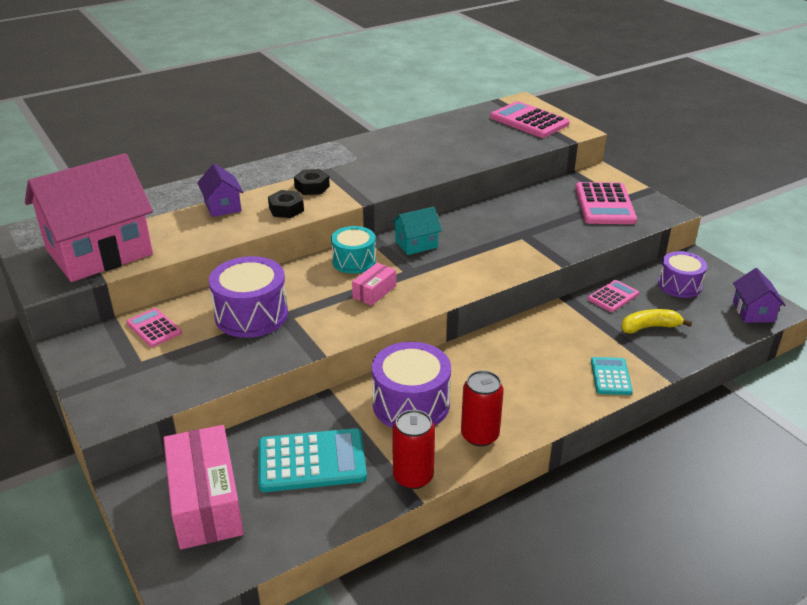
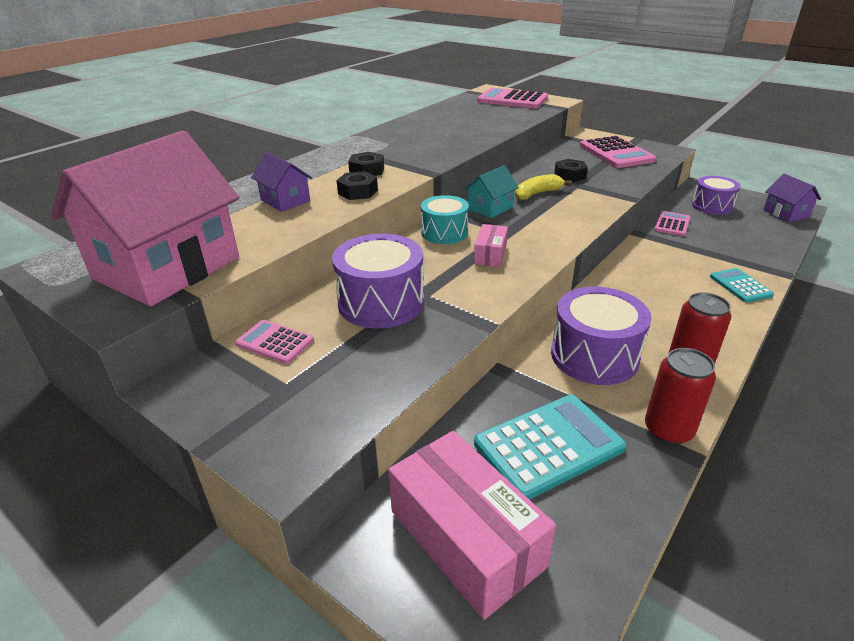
camera: 20 degrees left, 0 degrees up
yellow banana [621,309,692,334] -> yellow banana moved to [515,174,572,200]
none -> black nut [554,159,588,182]

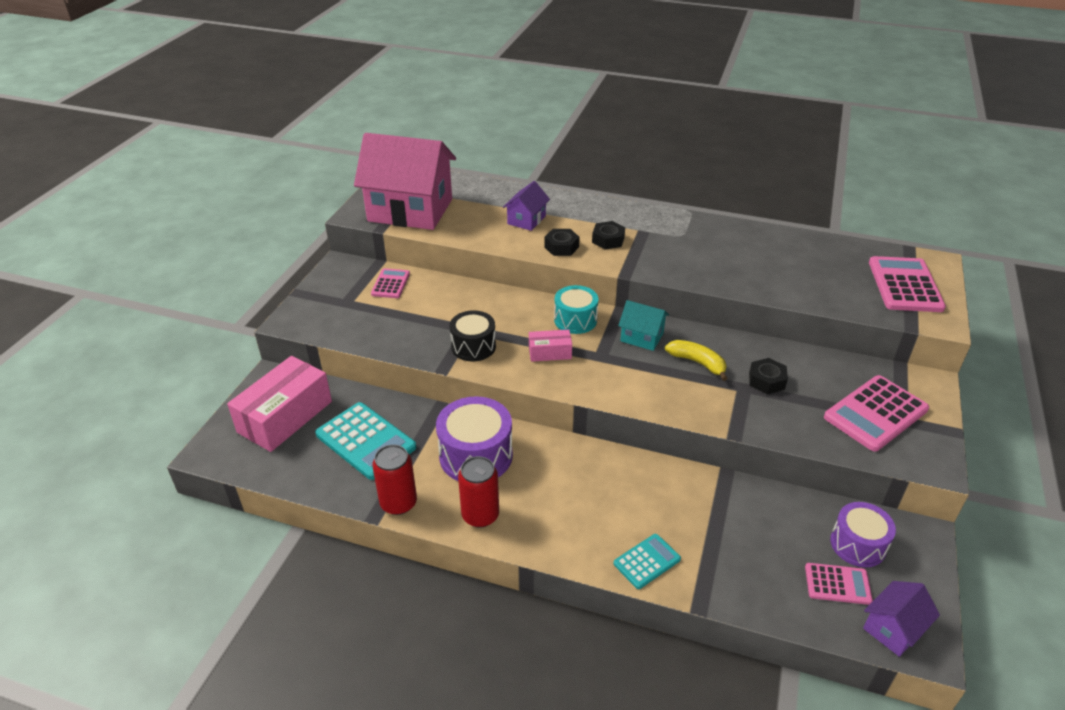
camera: 70 degrees right, 5 degrees up
purple drum [332,234,424,328] -> none
pink calculator [654,211,690,236] -> pink calculator moved to [805,563,873,605]
none -> black drum [450,310,496,361]

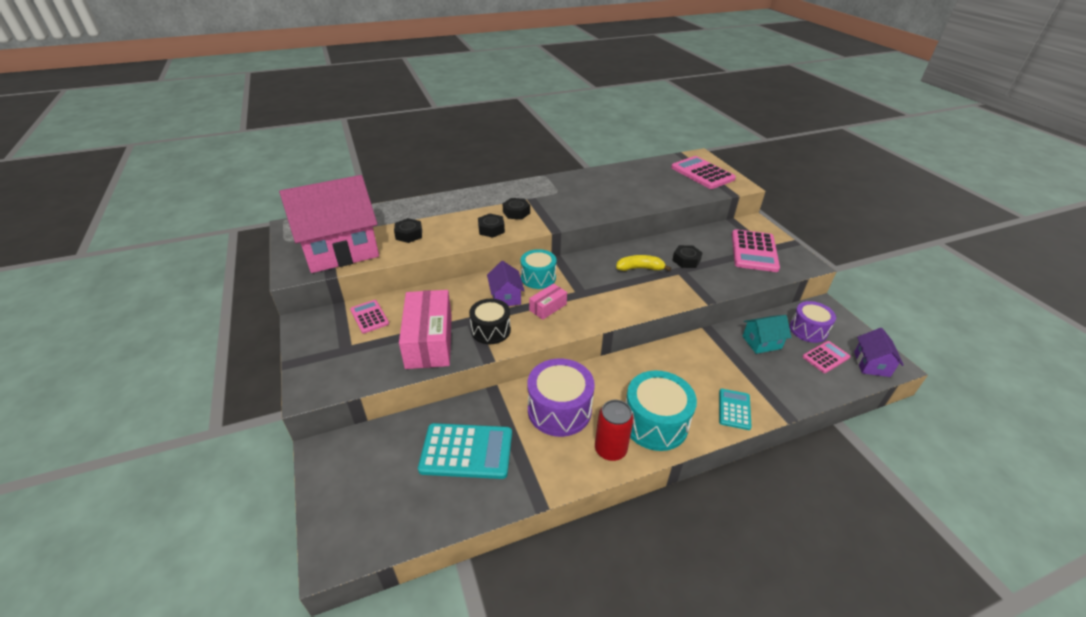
camera: 40 degrees left, 0 degrees up
pink box [227,356,332,452] -> pink box moved to [399,290,452,369]
red can [372,444,417,515] -> none
purple house [503,181,550,231] -> purple house moved to [487,261,525,306]
turquoise house [618,300,669,351] -> turquoise house moved to [743,315,791,354]
none -> black nut [394,218,422,243]
none -> turquoise drum [625,370,697,451]

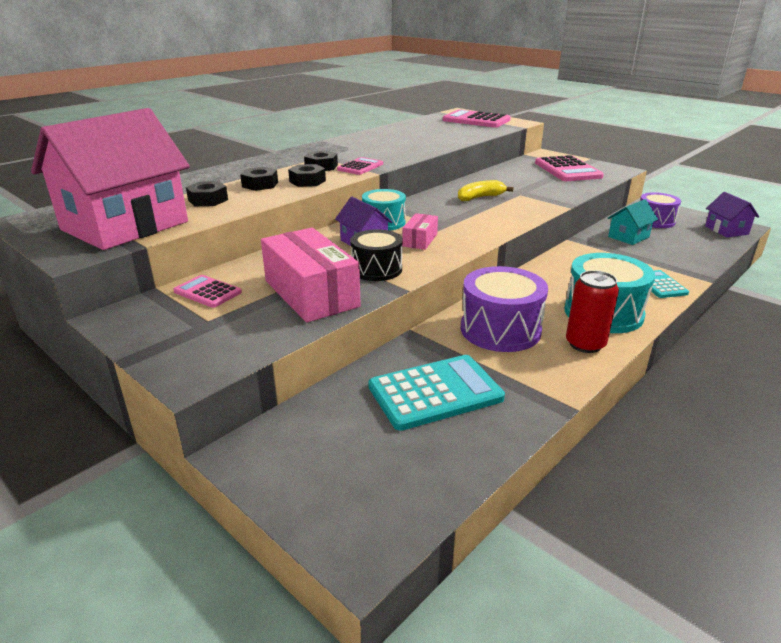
camera: 25 degrees left, 10 degrees down
black nut [672,245,702,268] -> black nut moved to [240,167,278,191]
pink calculator [803,341,850,373] -> pink calculator moved to [337,157,383,175]

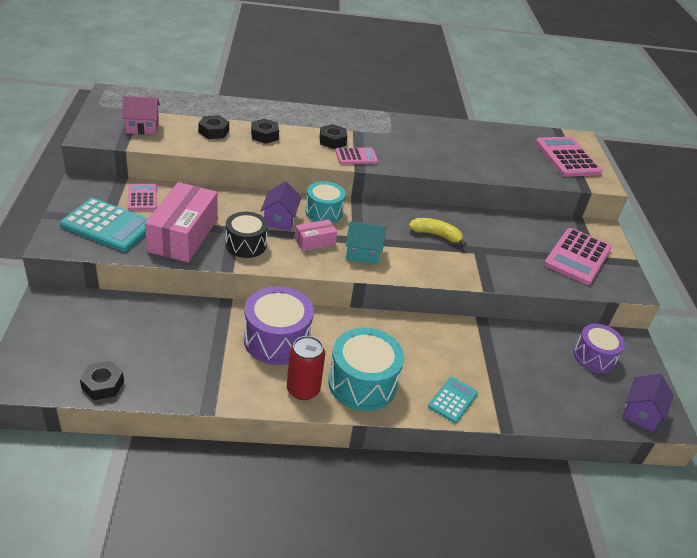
camera: 40 degrees right, 10 degrees up
pink house [31,108,190,250] -> pink house [122,96,160,135], size x0.45
black nut [288,164,326,187] -> black nut moved to [80,361,124,400]
turquoise calculator [368,355,505,431] -> turquoise calculator moved to [60,198,148,252]
turquoise house [608,199,658,245] -> turquoise house moved to [346,221,386,264]

